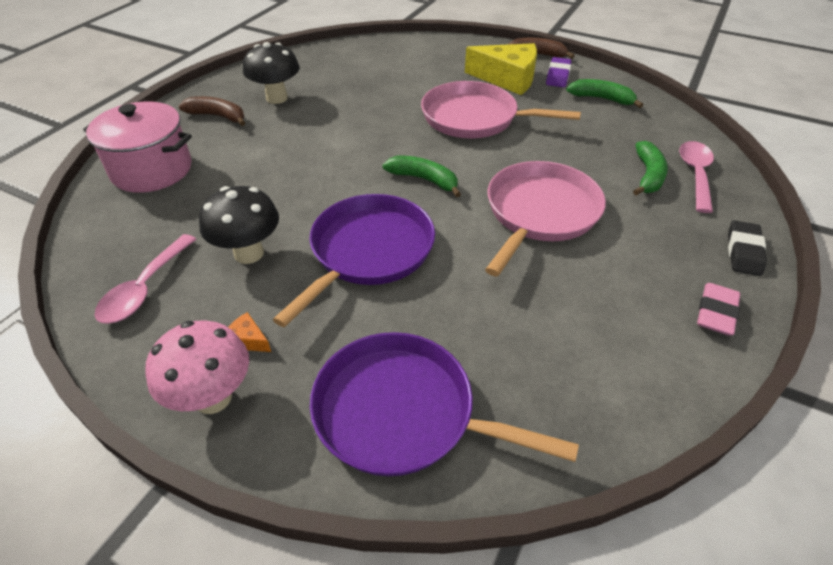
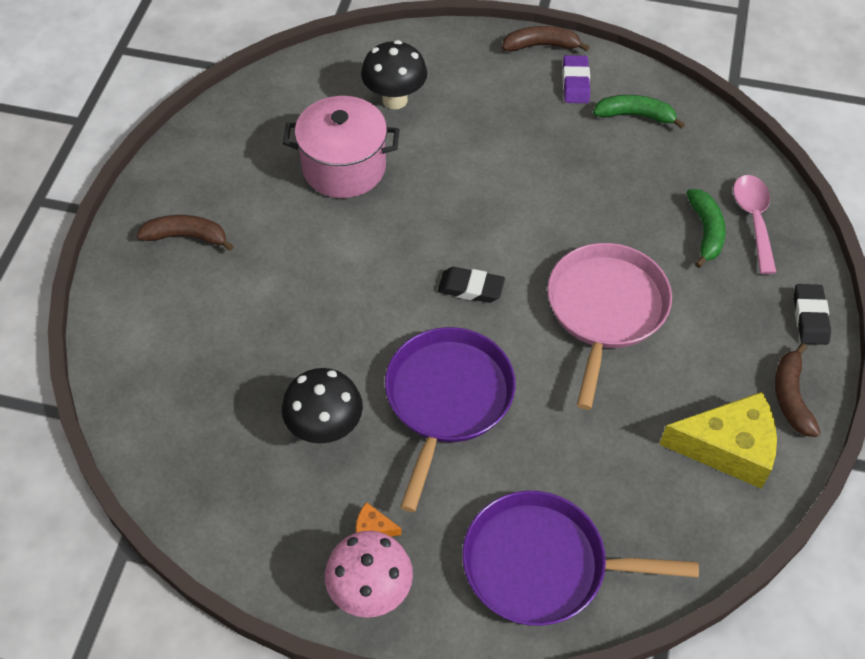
camera: 15 degrees left, 10 degrees up
pink pot [83,101,192,193] -> pink pot moved to [283,96,400,198]
pink spoon [95,234,196,324] -> none
black mushroom [243,42,300,104] -> black mushroom moved to [361,40,427,109]
green banana [382,156,461,197] -> black eraser [438,267,505,303]
pink pan [421,81,581,138] -> none
yellow cheese [465,43,537,95] -> yellow cheese moved to [659,392,777,489]
pink eraser [697,283,740,336] -> brown banana [775,343,821,437]

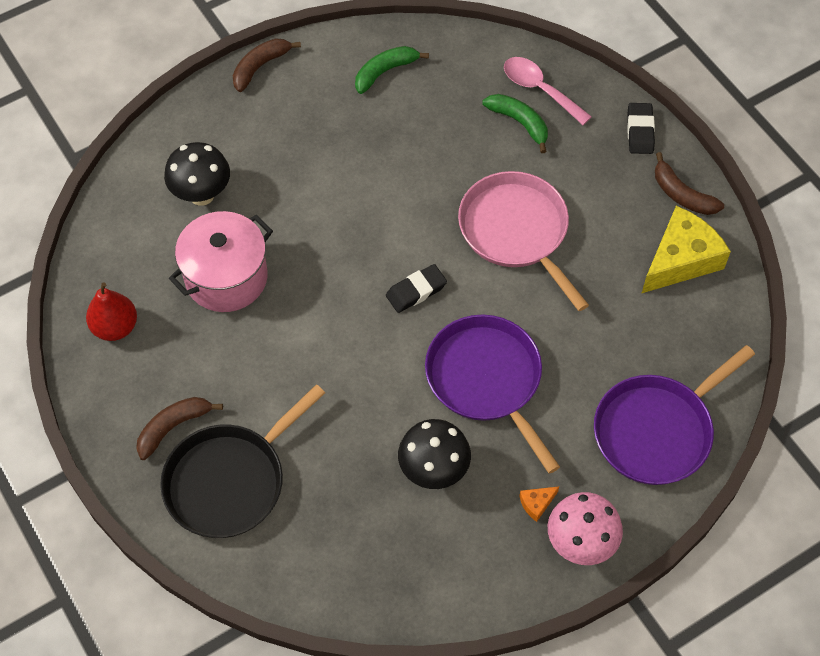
camera: 45 degrees left, 5 degrees up
purple eraser [563,55,590,103] -> none
black eraser [794,284,831,345] -> black eraser turned 45 degrees clockwise [627,103,655,154]
none -> red pear [86,282,137,341]
none -> black pan [160,384,325,538]

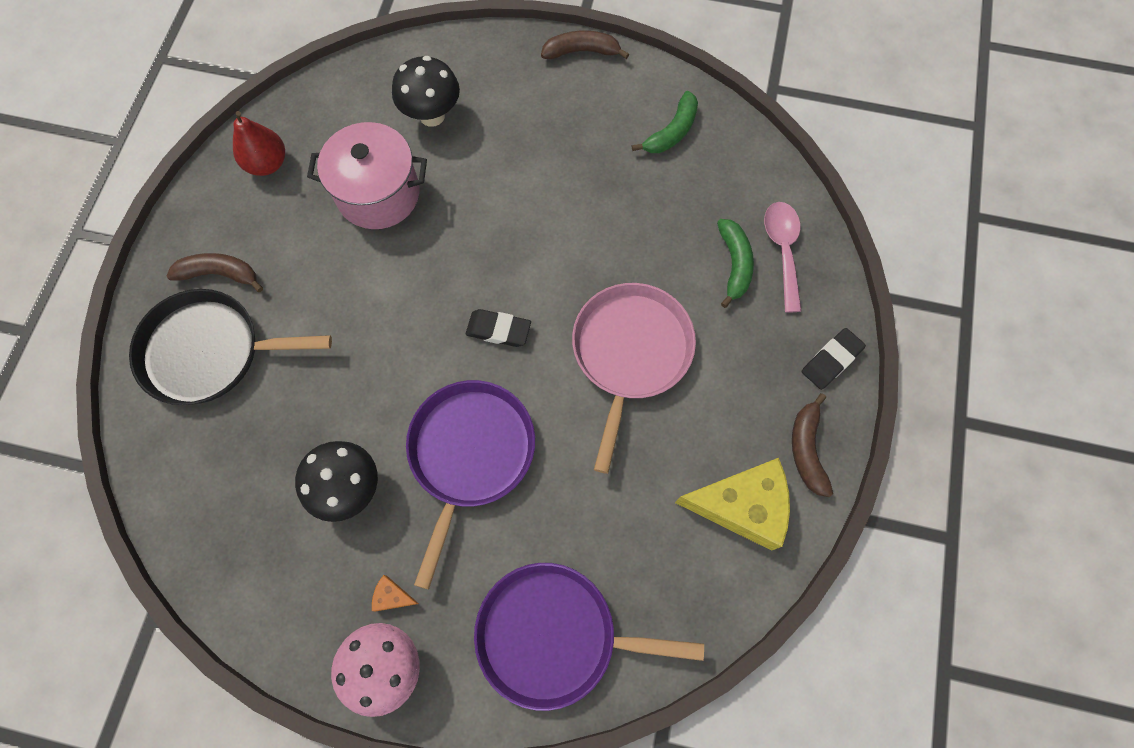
camera: 45 degrees right, 10 degrees up
green banana [355,46,429,94] -> green banana turned 120 degrees clockwise [632,91,698,153]

